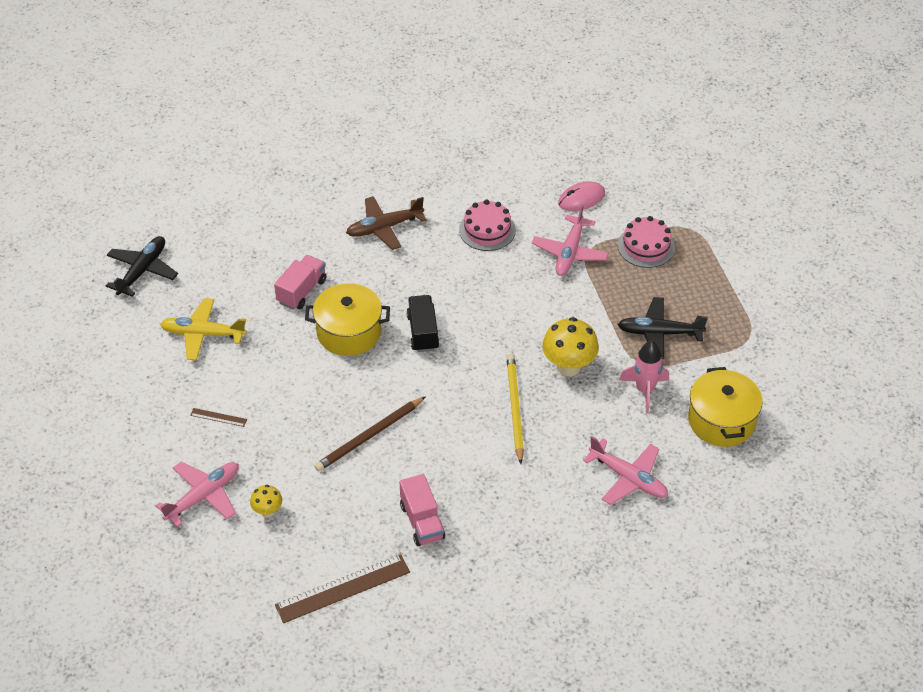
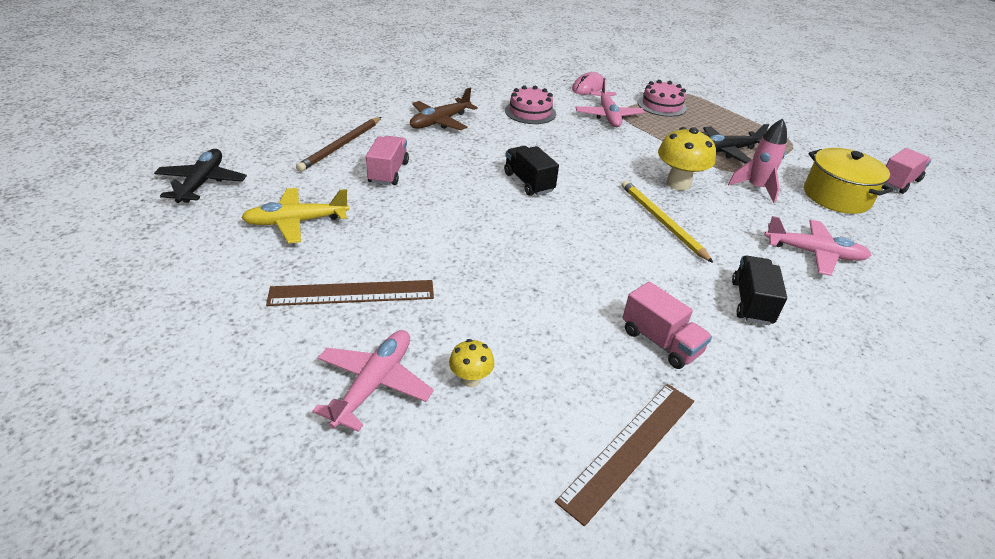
camera: 25 degrees left, 10 degrees down
brown ruler [190,408,247,427] -> brown ruler [266,280,434,306], size x2.22
yellow pot [305,283,390,356] -> none
brown pencil [314,396,426,471] -> brown pencil moved to [296,117,381,172]
none -> black truck [732,256,787,325]
none -> pink truck [884,148,931,194]

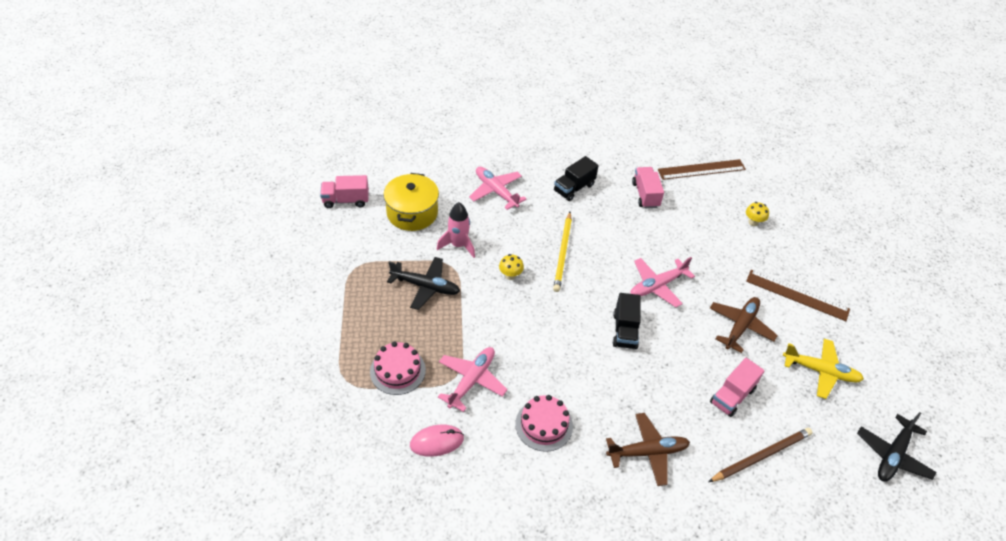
camera: 145 degrees left, 10 degrees up
pink plane [312,330,434,432] -> pink plane moved to [630,257,695,307]
yellow mushroom [658,127,716,191] -> yellow mushroom [499,254,524,280], size x0.54
none -> brown plane [710,297,778,353]

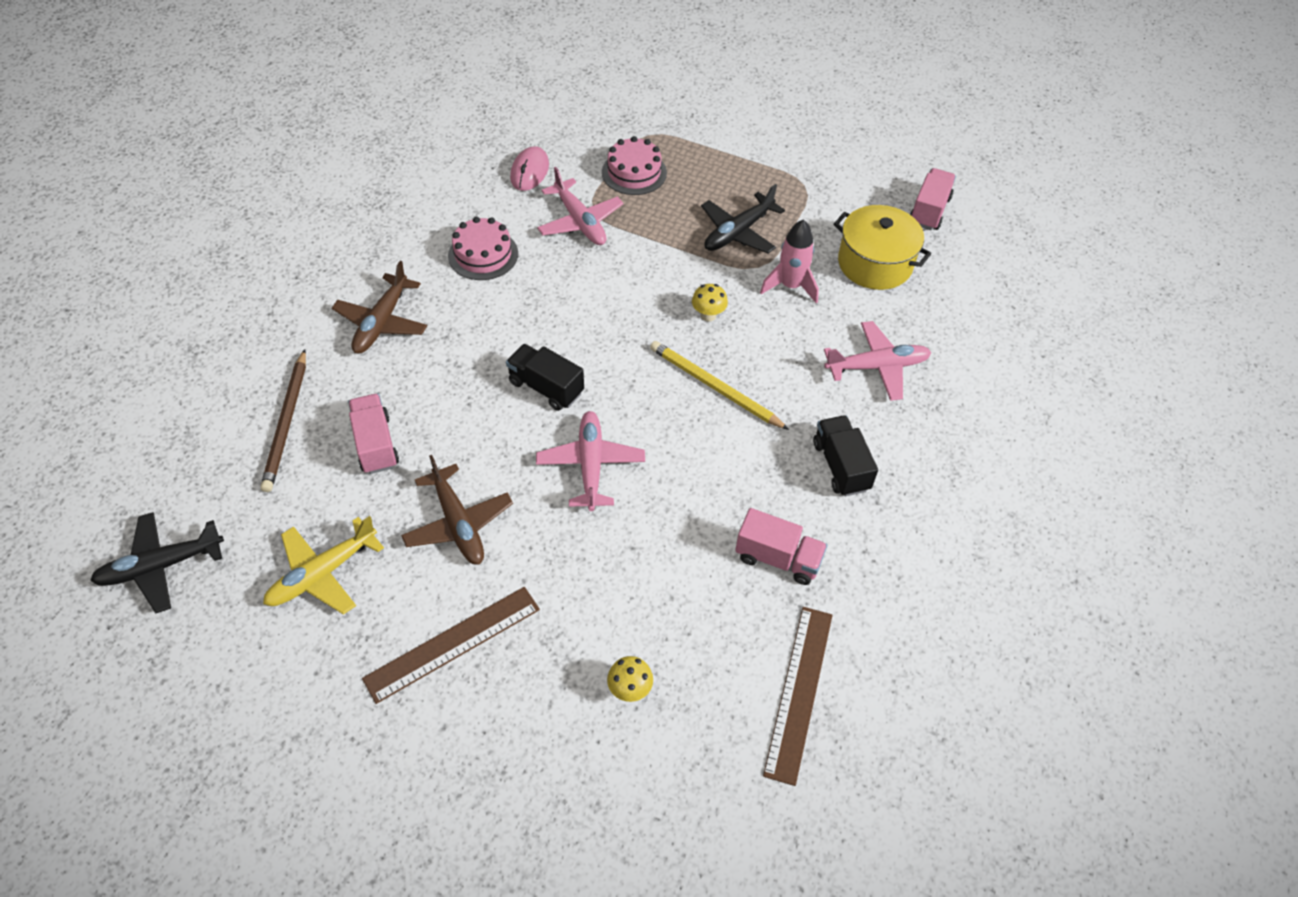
camera: 120 degrees right, 5 degrees up
black plane [857,412,936,482] -> black plane turned 90 degrees counterclockwise [90,512,224,613]

